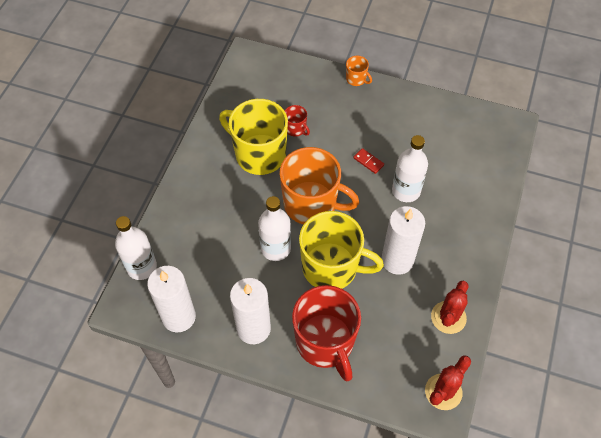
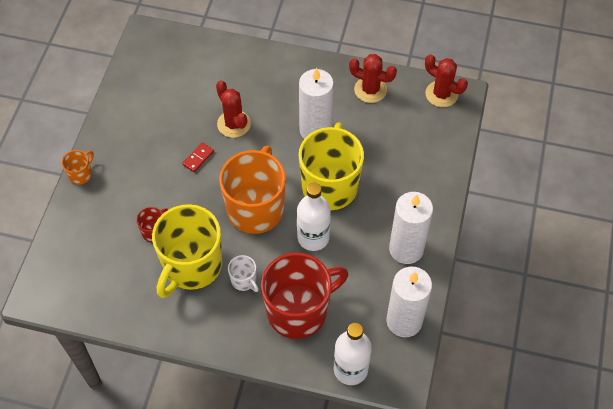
camera: 95 degrees left, 0 degrees up
red mug [292,285,361,382] -> red mug moved to [261,252,348,339]
white bottle [392,135,428,202] -> red cactus [216,81,251,138]
none -> white mug [228,255,259,292]

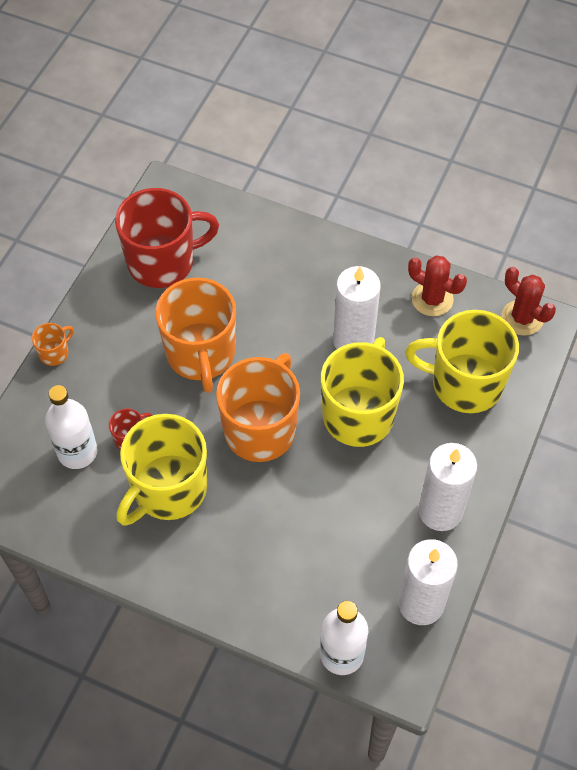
camera: 10 degrees right, 0 degrees up
red domino [182,143,214,172] -> orange mug [155,277,236,393]
red cactus [216,81,251,138] -> none
white mug [228,255,259,292] -> none
red mug [261,252,348,339] -> red mug moved to [115,188,219,288]
white bottle [297,183,331,251] -> white bottle moved to [45,385,97,469]
none -> yellow mug [405,310,519,413]

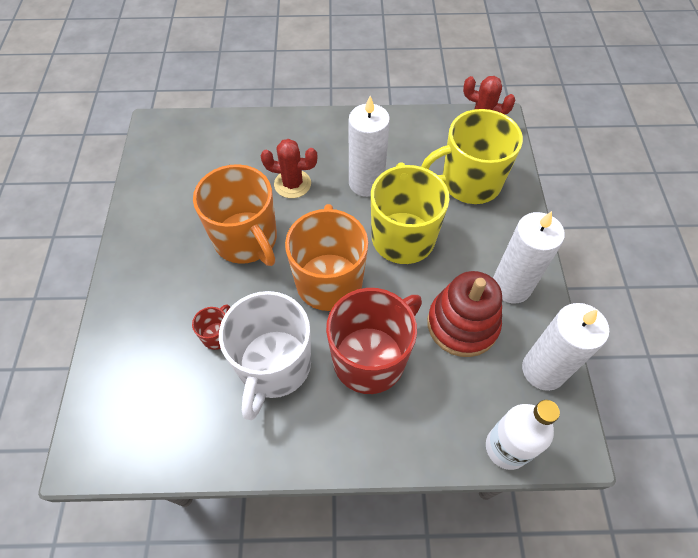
camera: 25 degrees left, 0 degrees up
orange mug [32,323,74,366] -> none
white bottle [45,385,97,469] -> none
red mug [115,188,219,288] -> red mug moved to [326,288,422,394]
yellow mug [117,414,207,526] -> white mug [219,291,311,420]
red cactus [408,256,467,316] -> red cactus moved to [261,139,318,198]
none -> red stacking toy [427,271,502,357]

